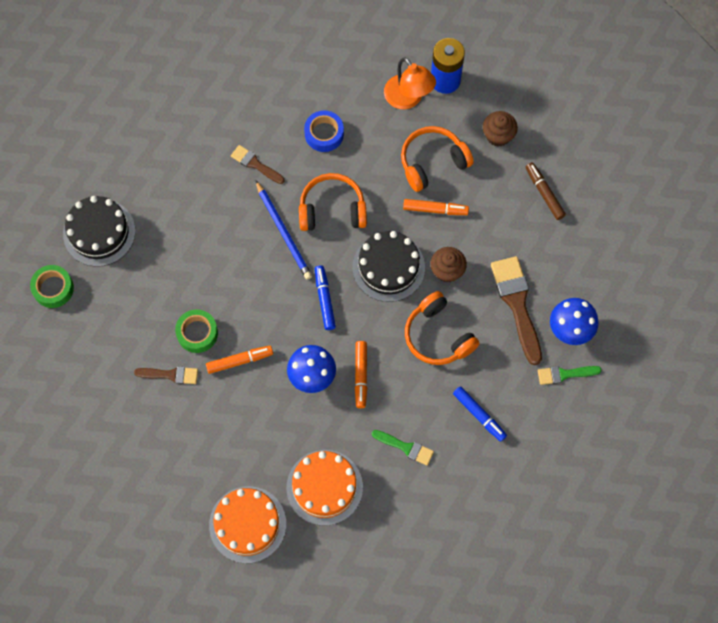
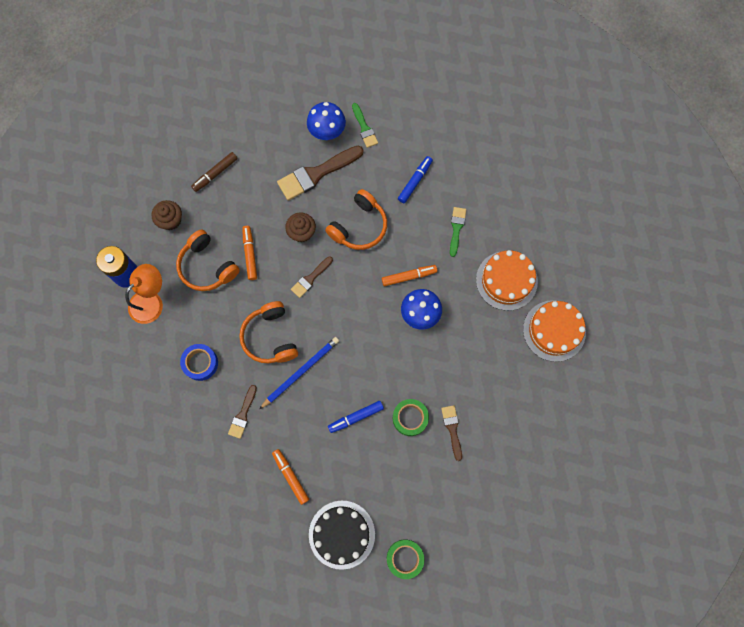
camera: 105 degrees left, 5 degrees up
orange marker [206,346,273,374] -> orange marker moved to [272,449,309,505]
blue marker [315,265,336,330] -> blue marker moved to [328,401,384,433]
black cake [352,231,425,302] -> brown brush [291,257,333,298]

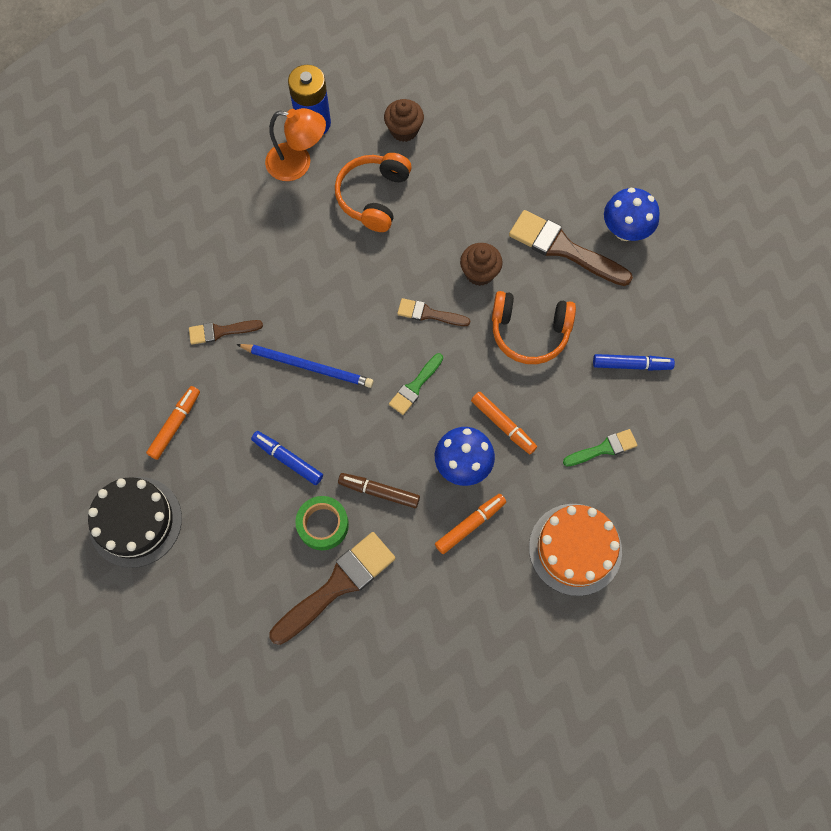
camera: 60 degrees right, 5 degrees down
blue tape [180,344,218,381] -> none
brown marker [191,152,238,192] -> brown marker moved to [338,473,420,508]
orange headphones [239,301,298,363] -> none
orange marker [242,226,257,280] -> orange marker moved to [435,494,506,554]
green brush [352,103,378,148] -> green brush moved to [389,353,443,415]
green tape [387,539,424,579] -> none
brown brush [441,405,462,461] -> brown brush [269,532,396,645], size x1.82
orange cake [523,300,586,362] -> none

